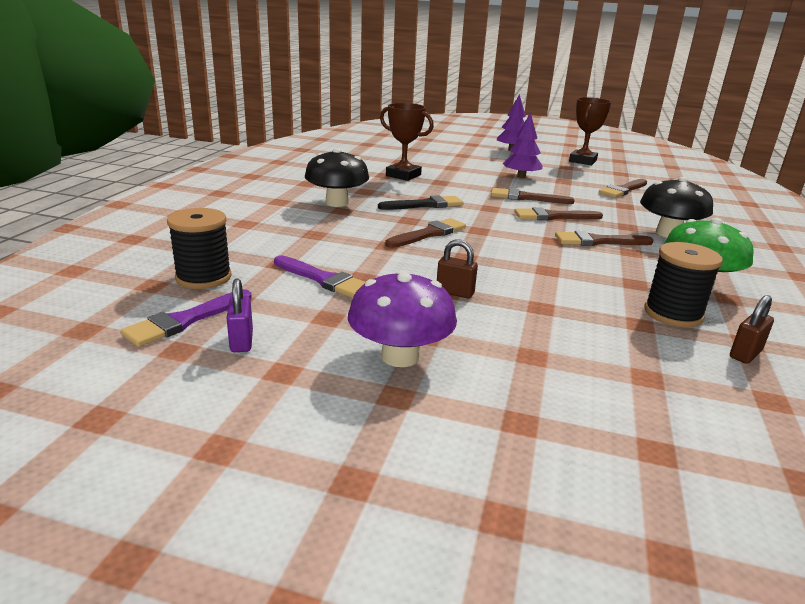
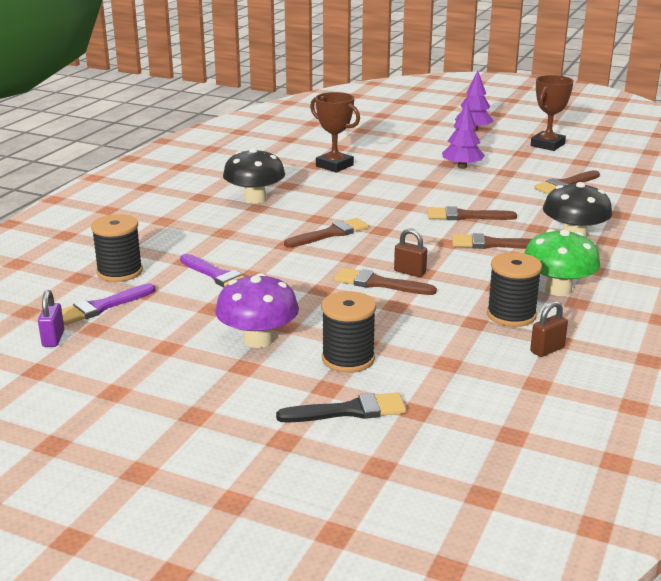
camera: 10 degrees right, 0 degrees up
purple padlock [227,278,253,352] -> purple padlock moved to [38,290,64,347]
black brush [378,195,463,210] -> black brush moved to [276,392,406,423]
brown padlock [437,239,478,298] -> brown padlock moved to [394,228,427,277]
brown brush [491,188,575,204] -> brown brush moved to [334,268,437,295]
none -> black spool [322,291,376,373]

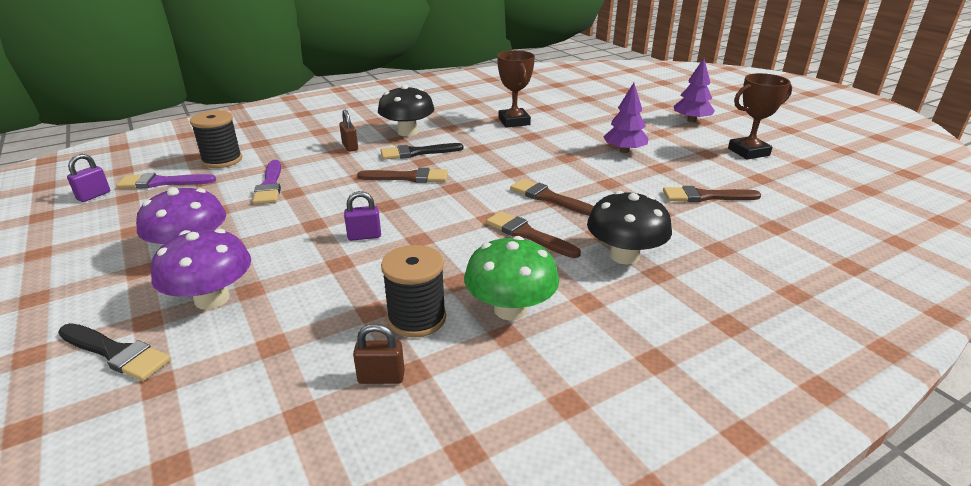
camera: 35 degrees right, 5 degrees up
black spool [322,291,376,373] -> purple mushroom [151,228,251,310]
brown brush [334,268,437,295] -> purple padlock [344,191,381,241]
brown padlock [394,228,427,277] -> brown padlock moved to [339,110,358,152]
none -> black brush [381,143,464,160]

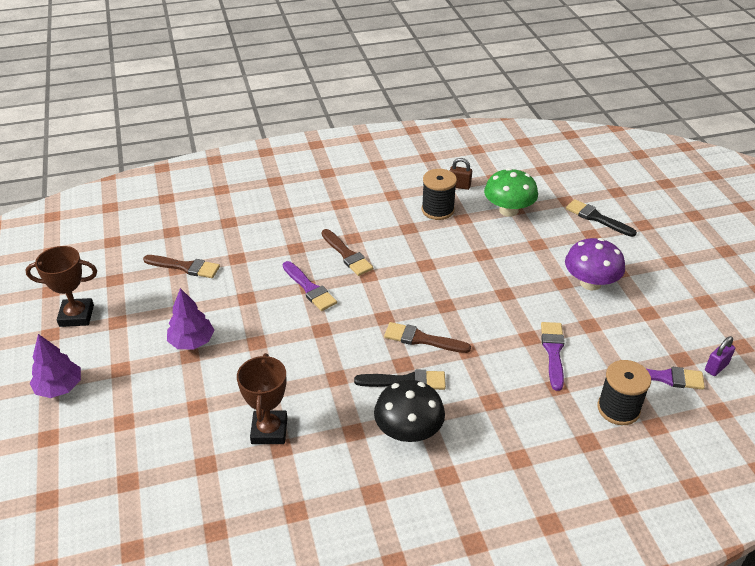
camera: 165 degrees left, 10 degrees up
purple mushroom [151,228,251,310] -> none
brown padlock [339,110,358,152] -> none
purple padlock [344,191,381,241] -> none
green mushroom [464,236,559,321] -> green mushroom moved to [484,168,538,217]
brown brush [510,179,594,216] -> purple brush [283,261,337,311]
black mushroom [587,191,672,265] -> none

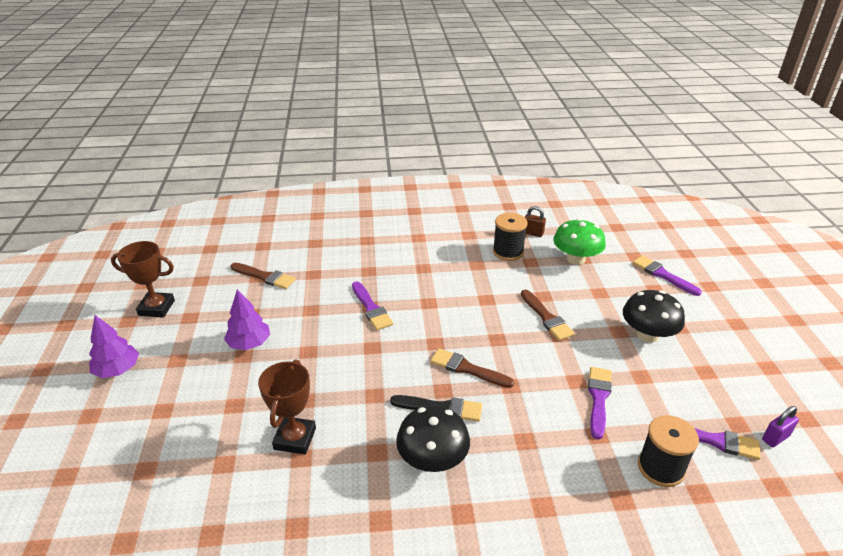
camera: 10 degrees right, 5 degrees down
brown brush [321,229,373,276] -> brown brush moved to [521,290,575,341]
purple mushroom [565,238,625,290] -> black mushroom [623,290,685,343]
black brush [566,199,637,237] -> purple brush [633,255,702,296]

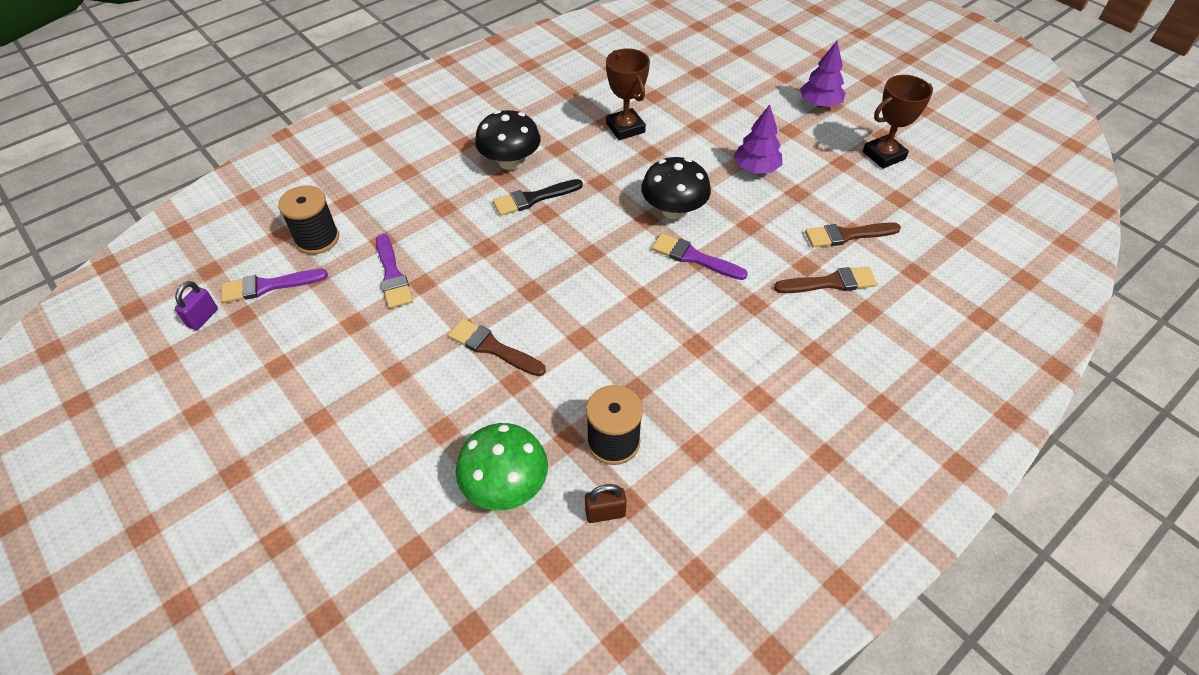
camera: 145 degrees right, 15 degrees up
brown brush [430,348,514,388] -> brown brush moved to [774,267,877,293]
black mushroom [623,290,685,343] -> black mushroom moved to [641,157,711,219]
purple brush [633,255,702,296] -> none

